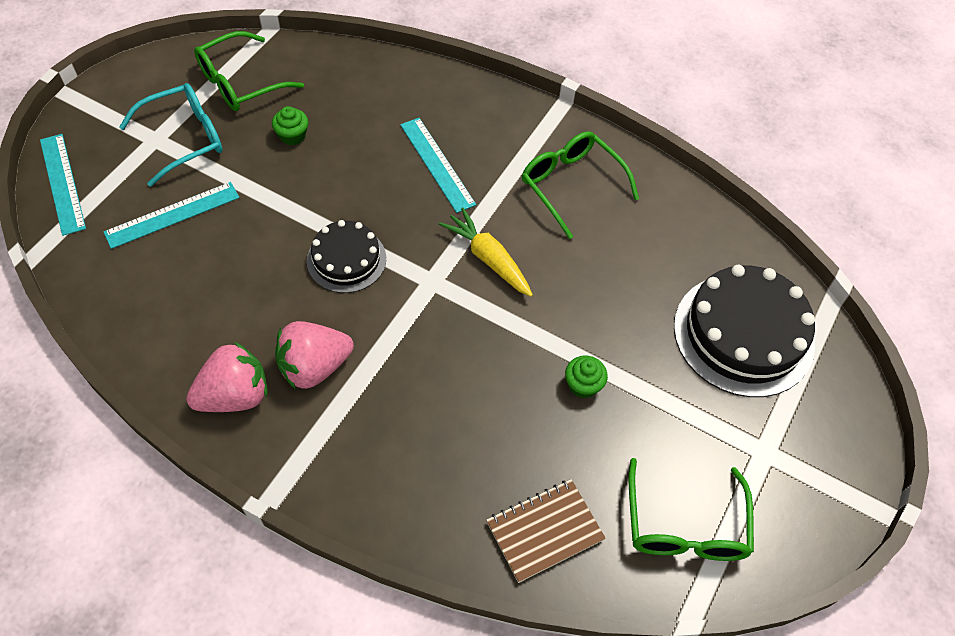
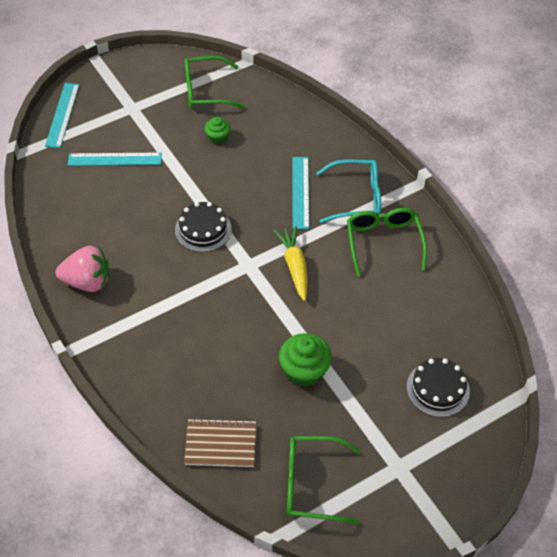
camera: 30 degrees right, 5 degrees down
turquoise glasses [119,83,223,187] -> turquoise glasses moved to [316,160,381,223]
pink strawberry [275,321,354,389] -> none
green cupcake [565,355,608,398] -> green cupcake [279,333,332,387], size x1.70
green glasses [629,458,754,561] -> green glasses turned 60 degrees clockwise [287,436,360,525]
black cake [674,265,815,397] -> black cake [407,358,470,417], size x0.58

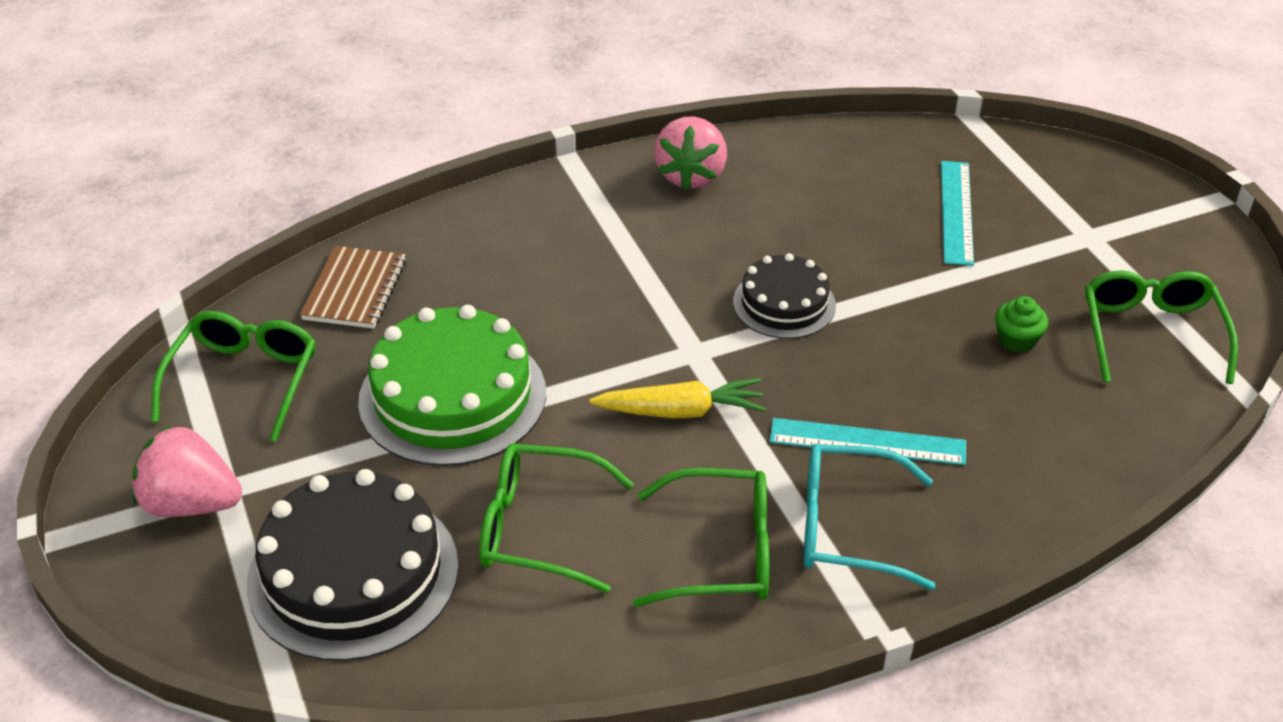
camera: 100 degrees right, 10 degrees down
turquoise ruler [45,83,80,148] -> none
green cupcake [279,333,332,387] -> green cake [358,305,546,466]
turquoise glasses [316,160,381,223] -> turquoise glasses turned 90 degrees clockwise [803,444,936,590]
black cake [407,358,470,417] -> black cake [247,469,459,661], size x1.71
none -> pink strawberry [132,425,242,517]
none -> green glasses [479,443,634,593]

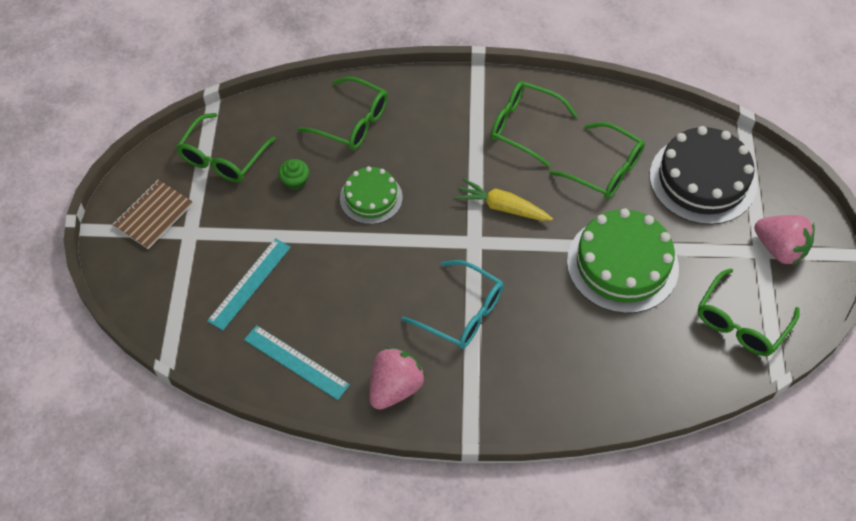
camera: 155 degrees left, 15 degrees up
brown notebook [300,246,406,329] -> brown notebook moved to [112,180,192,249]
black cake [733,253,836,339] -> none
turquoise ruler [770,418,966,465] -> turquoise ruler moved to [244,325,350,400]
turquoise glasses [803,444,936,590] -> turquoise glasses moved to [401,260,504,349]
none -> green glasses [298,77,388,150]
none -> green cake [340,166,403,224]

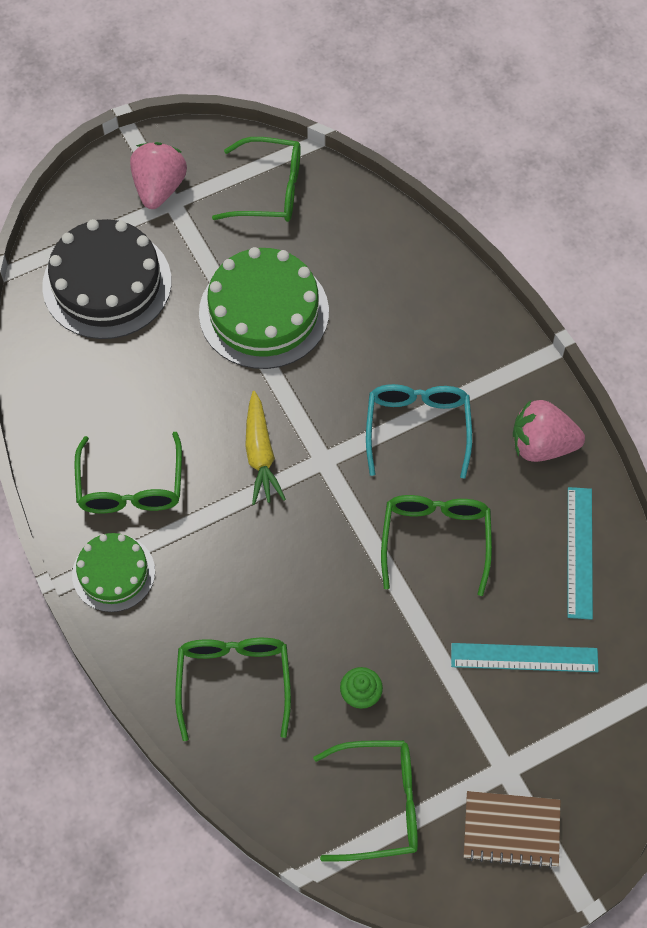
camera: 120 degrees left, 5 degrees up
green cake [340,166,403,224] -> green cake moved to [72,533,155,612]
green glasses [549,122,645,199] -> green glasses moved to [381,495,492,596]

